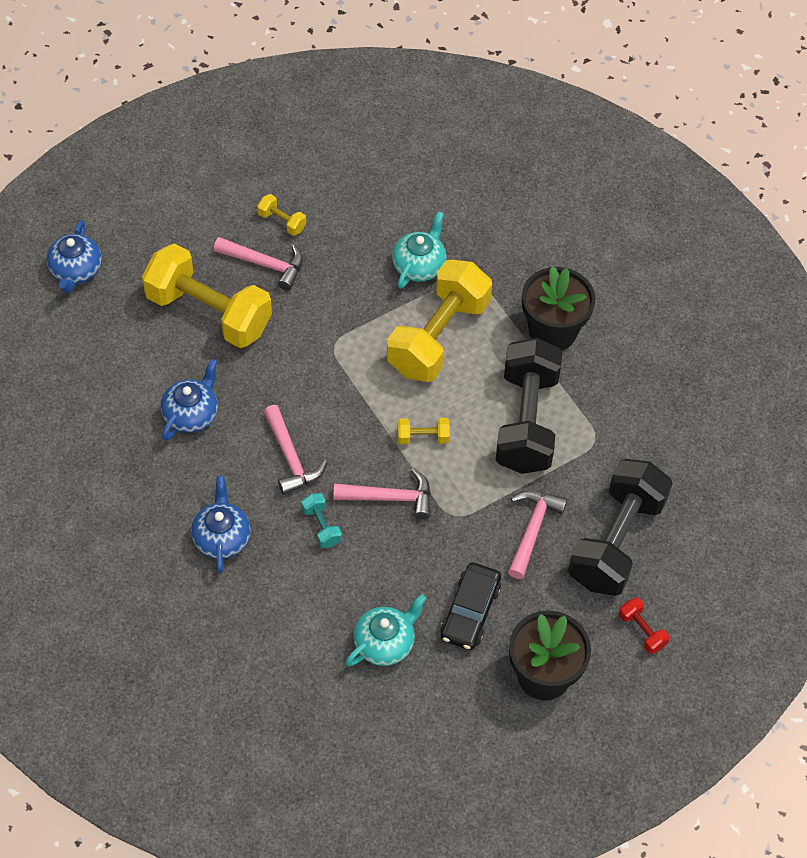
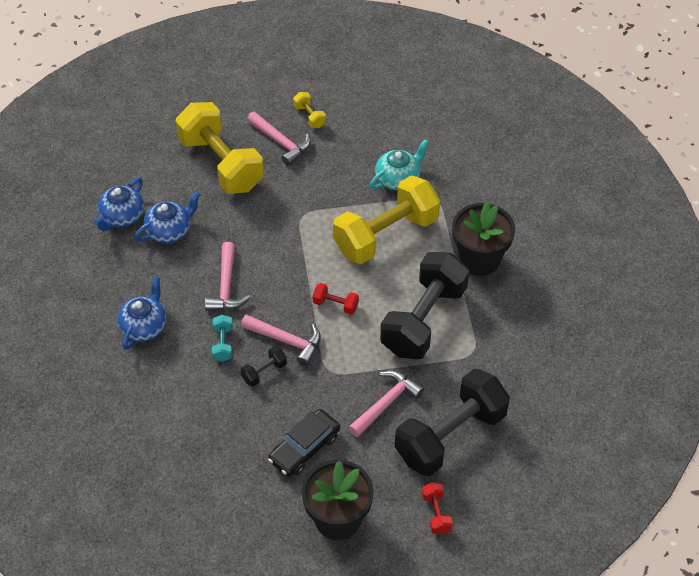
camera: 25 degrees right, 5 degrees down
blue teapot [46,220,102,293] -> blue teapot moved to [93,178,144,231]
turquoise teapot [346,594,427,666] -> none
yellow dumbbell [398,418,450,444] -> red dumbbell [313,283,359,315]
none -> black dumbbell [241,346,287,387]

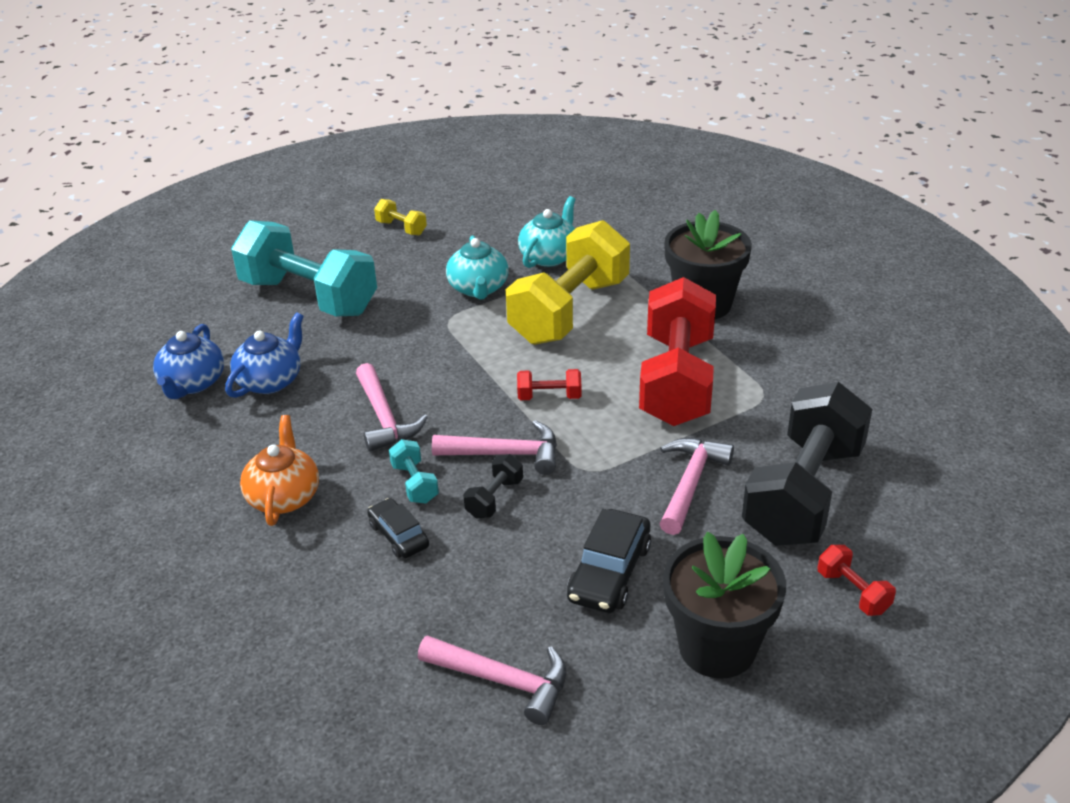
camera: 20 degrees left, 15 degrees down
blue teapot [117,276,166,350] -> orange teapot [240,415,319,526]
yellow dumbbell [175,102,264,194] -> turquoise dumbbell [231,220,377,317]
pink hammer [247,112,311,166] -> pink hammer moved to [418,635,566,725]
black dumbbell [380,252,469,359] -> red dumbbell [639,277,716,426]
none -> black car [367,498,429,558]
none -> turquoise teapot [446,235,509,300]

